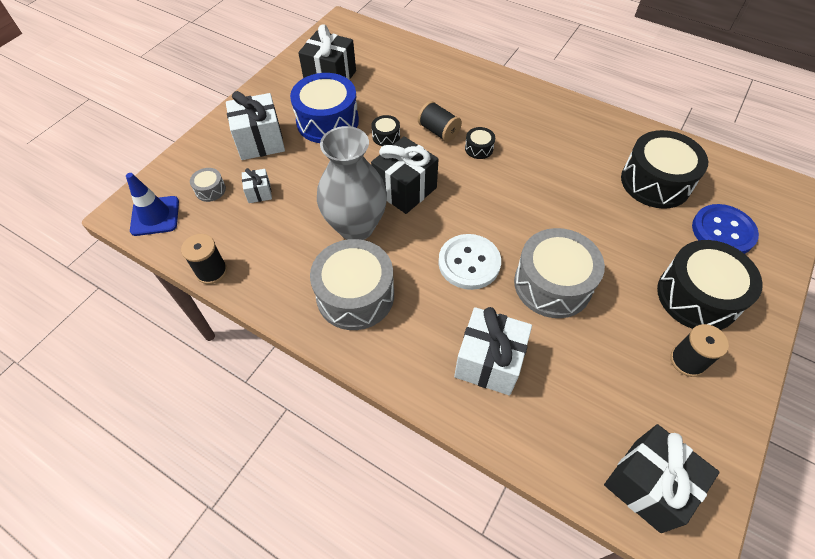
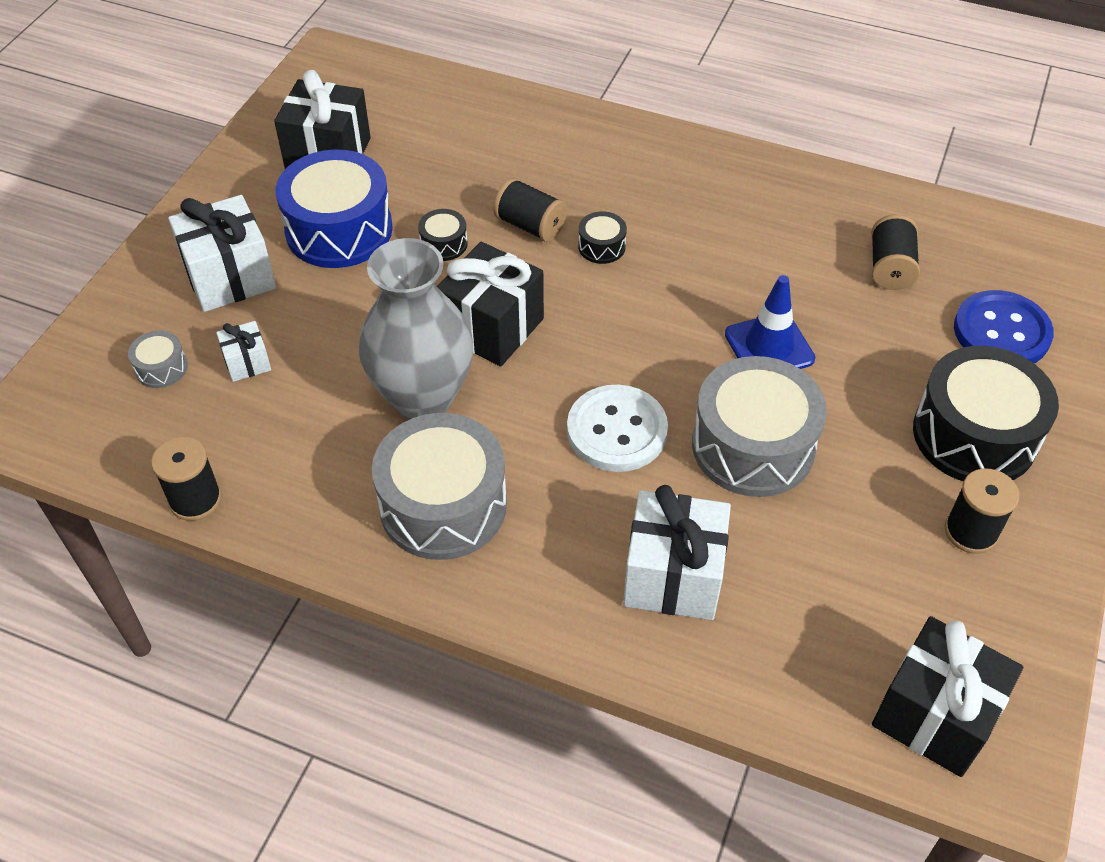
camera: 10 degrees left, 5 degrees down
blue traffic cone [126,173,179,236] -> blue traffic cone moved to [725,275,815,369]
black drum [621,130,708,209] -> black spool [871,214,920,290]

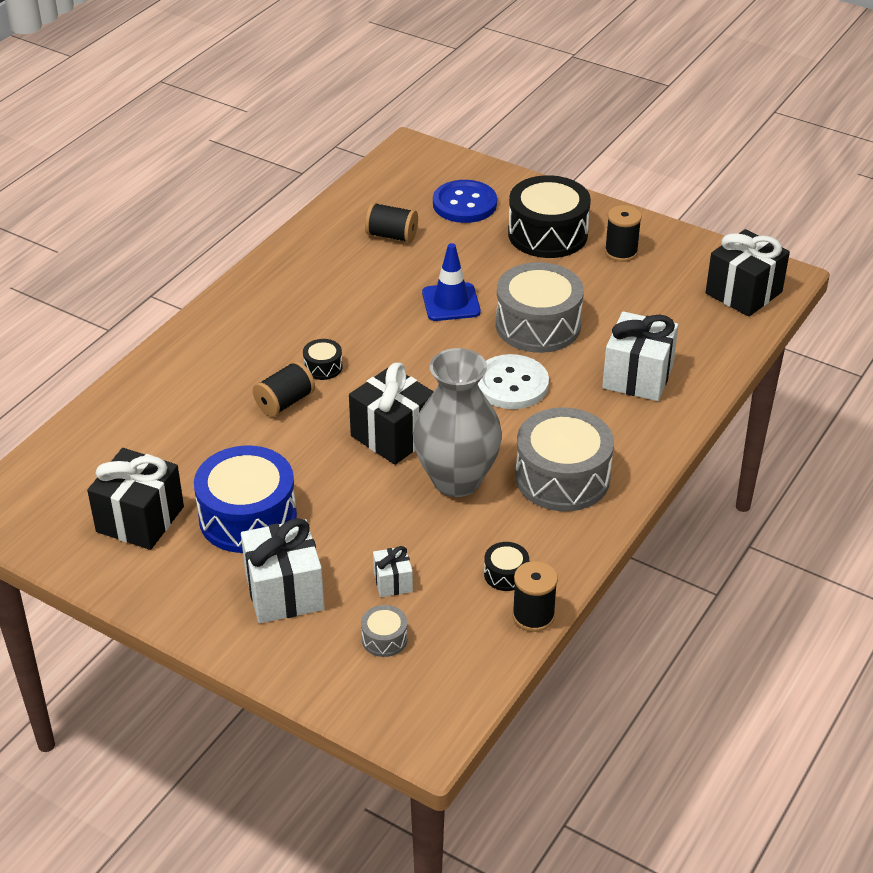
camera: 80 degrees left, 10 degrees down
black drum [418,209,468,261] -> black drum moved to [484,542,529,591]

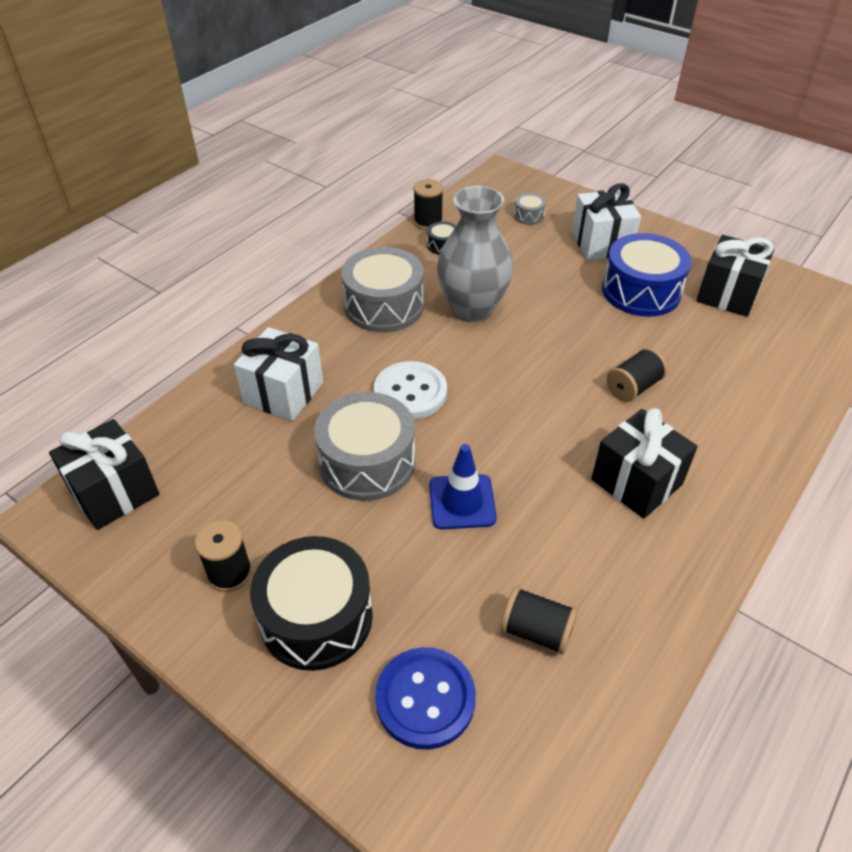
camera: 175 degrees left, 5 degrees up
black drum [303,339,343,380] -> none
black gift [349,363,434,465] -> black gift moved to [591,408,698,518]
white gift [373,546,413,597] -> none

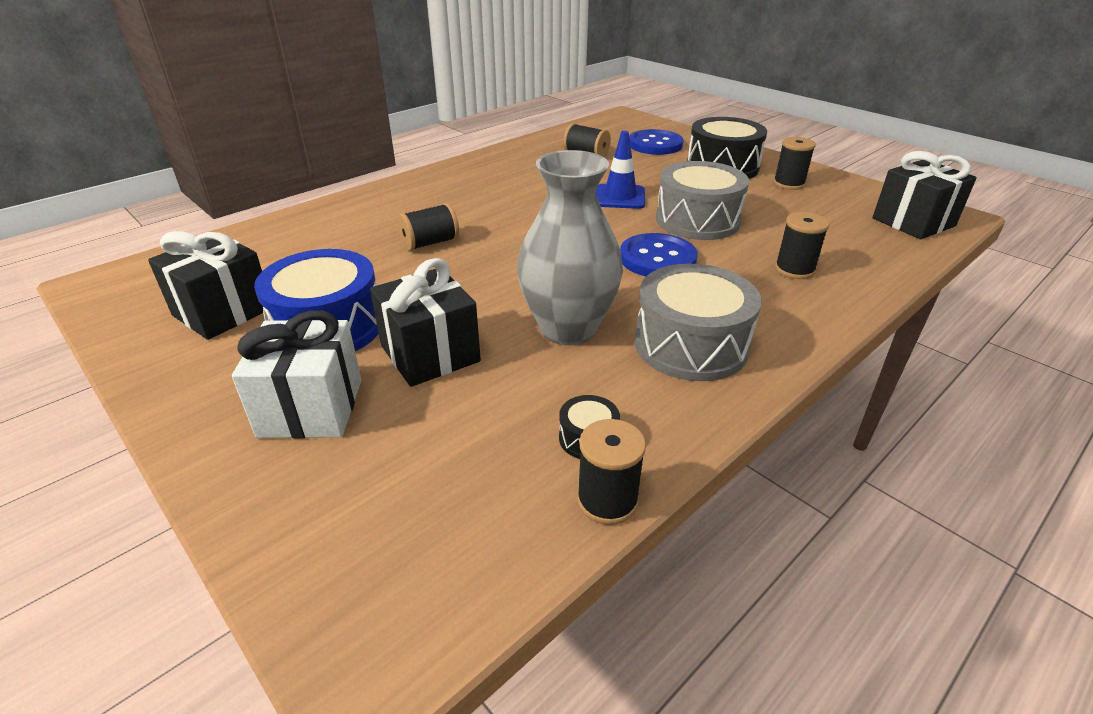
camera: 170 degrees left, 10 degrees down
white gift [234,327,323,421] -> black spool [775,212,830,279]
white button [374,361,447,419] -> blue button [620,233,698,276]
grey drum [514,193,546,225] -> none
black gift [591,408,698,518] -> black gift moved to [370,258,481,387]

